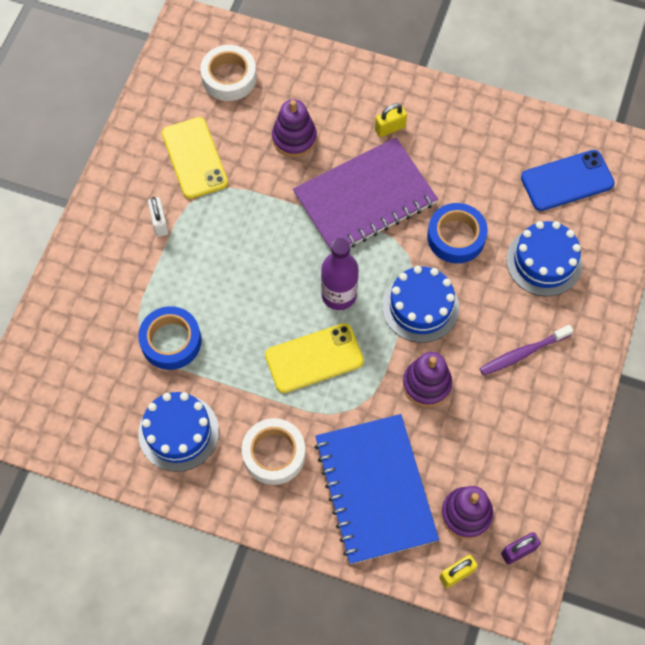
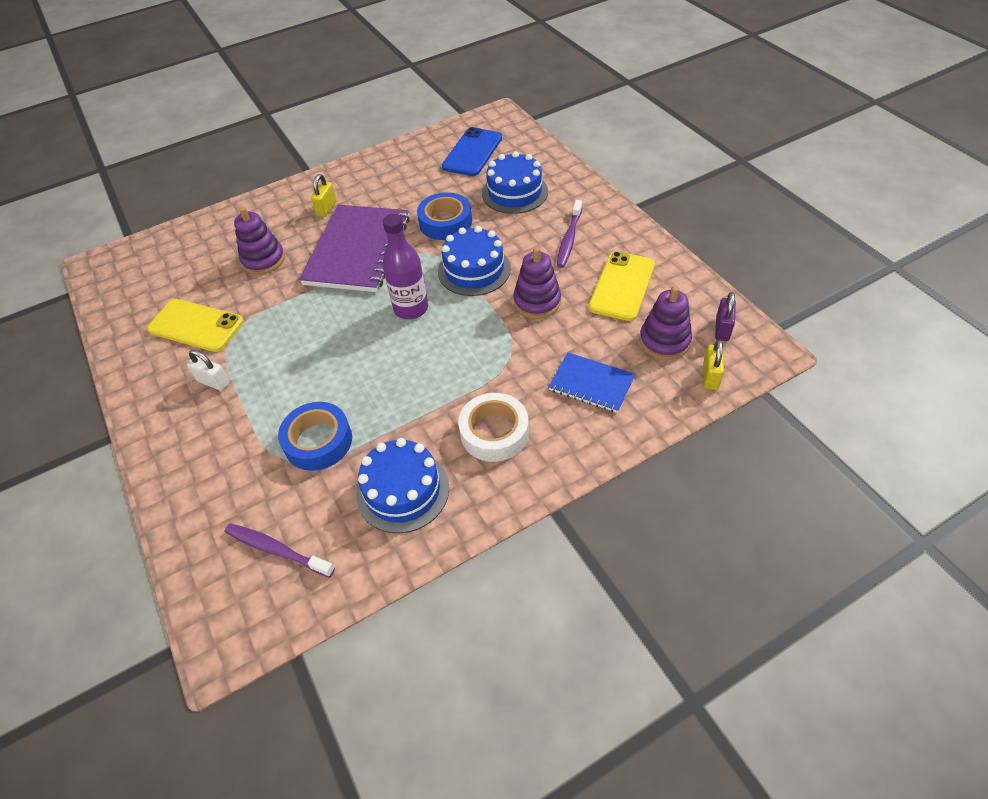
camera: 45 degrees left, 15 degrees down
white tape [200,45,257,101] -> none
yellow phone [265,323,364,393] -> yellow phone moved to [589,251,655,321]
blue notebook [314,414,439,564] -> blue notebook [549,352,635,413], size x0.53
none -> purple toothbrush [225,523,335,577]

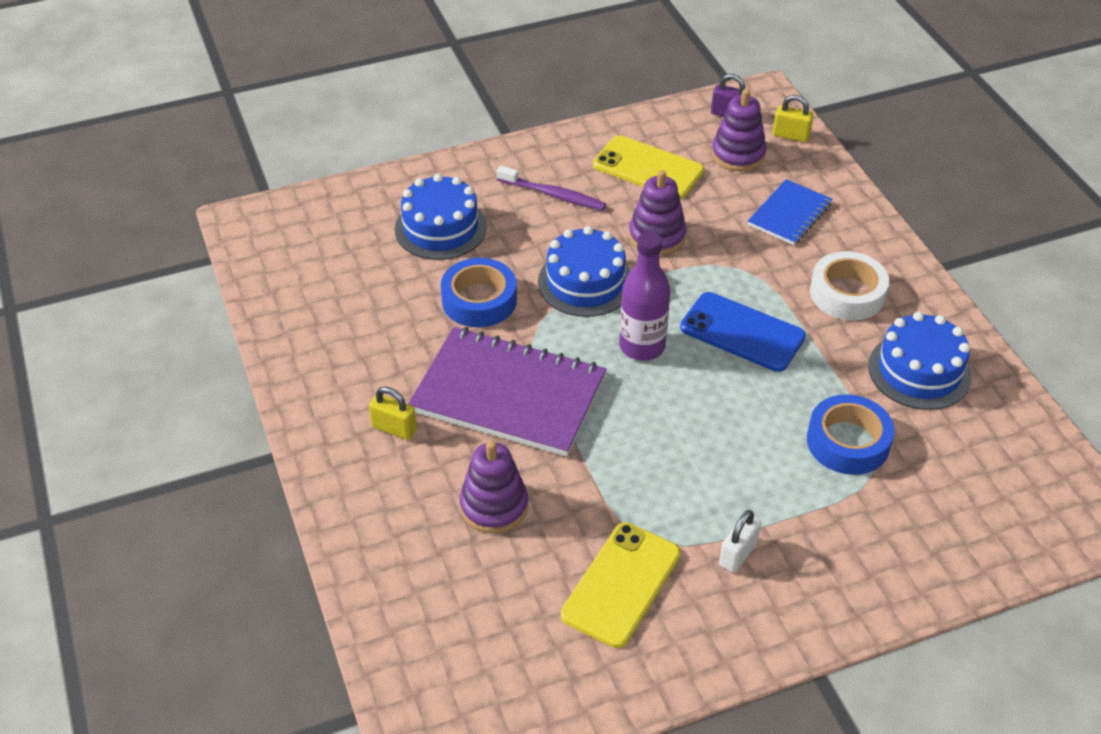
camera: 85 degrees left, 5 degrees down
purple toothbrush [225,523,335,577] -> none
blue phone [442,127,502,176] -> blue phone moved to [680,292,806,372]

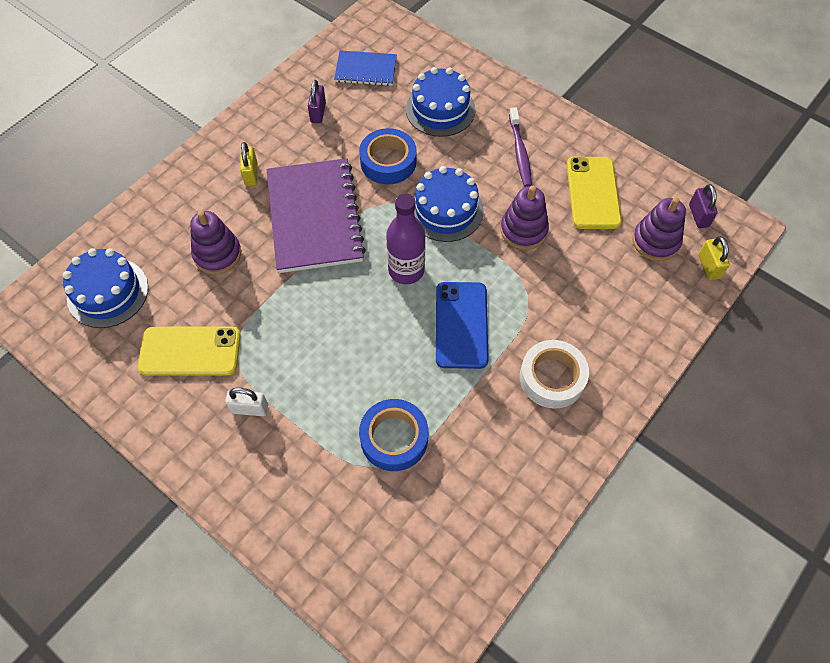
camera: 60 degrees right, 15 degrees up
blue notebook [748,179,832,245] -> blue notebook moved to [334,50,397,86]
blue cake [868,312,972,410] -> blue cake moved to [63,248,148,328]
none -> purple padlock [308,80,326,123]

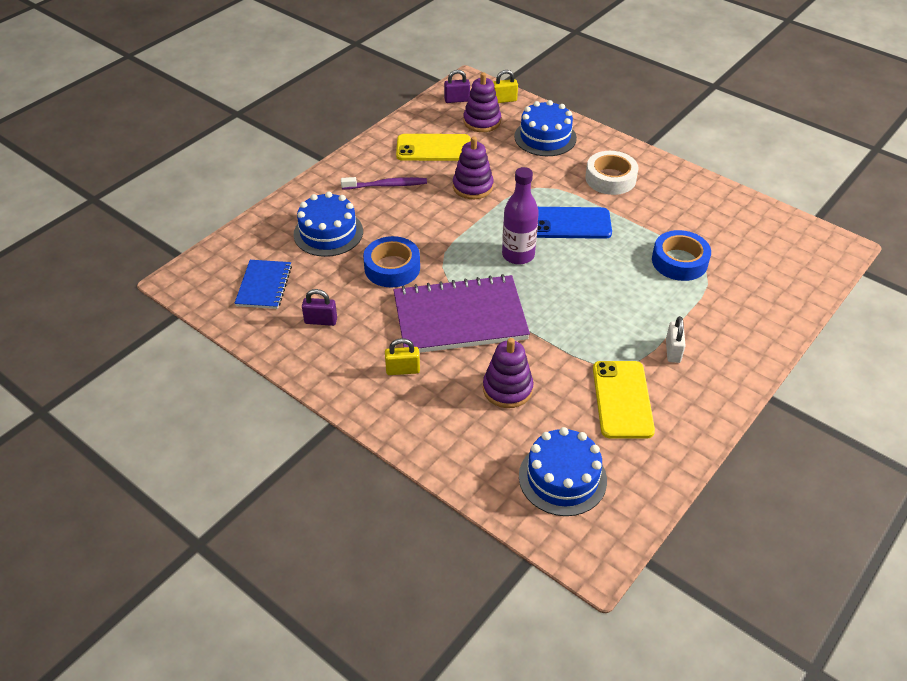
camera: 90 degrees left, 15 degrees down
blue cake [413,166,484,242] -> blue cake moved to [514,100,577,156]

